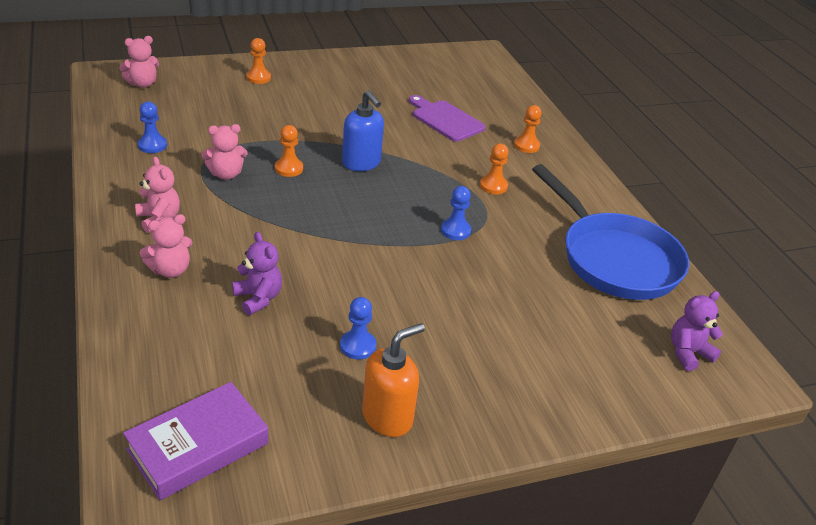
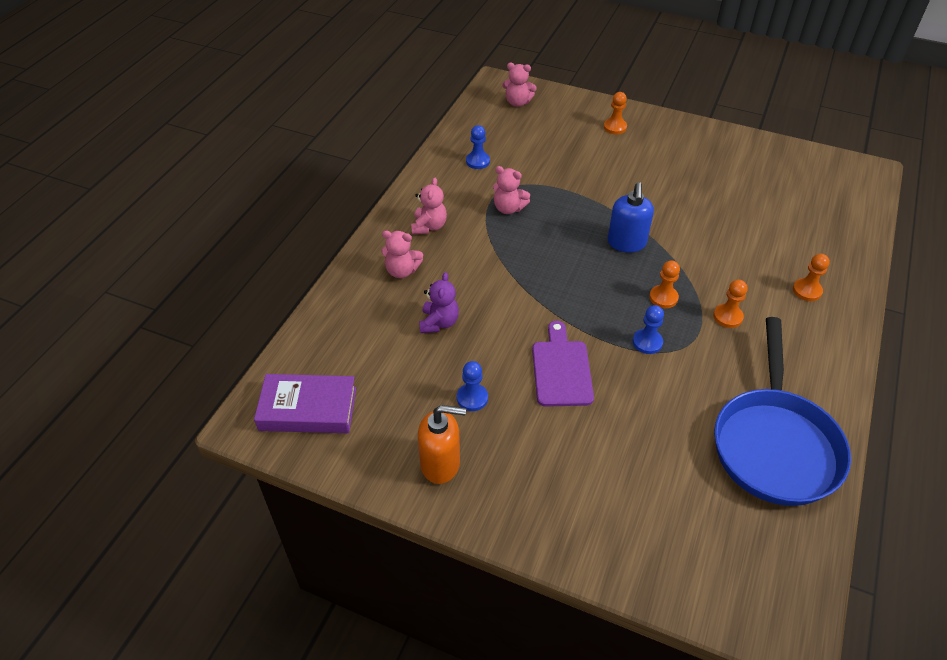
camera: 45 degrees right, 10 degrees up
orange pawn [275,125,303,177] -> orange pawn moved to [649,260,680,308]
purple cutting board [409,95,485,142] -> purple cutting board moved to [532,321,594,407]
purple teddy bear [671,291,723,371] -> none

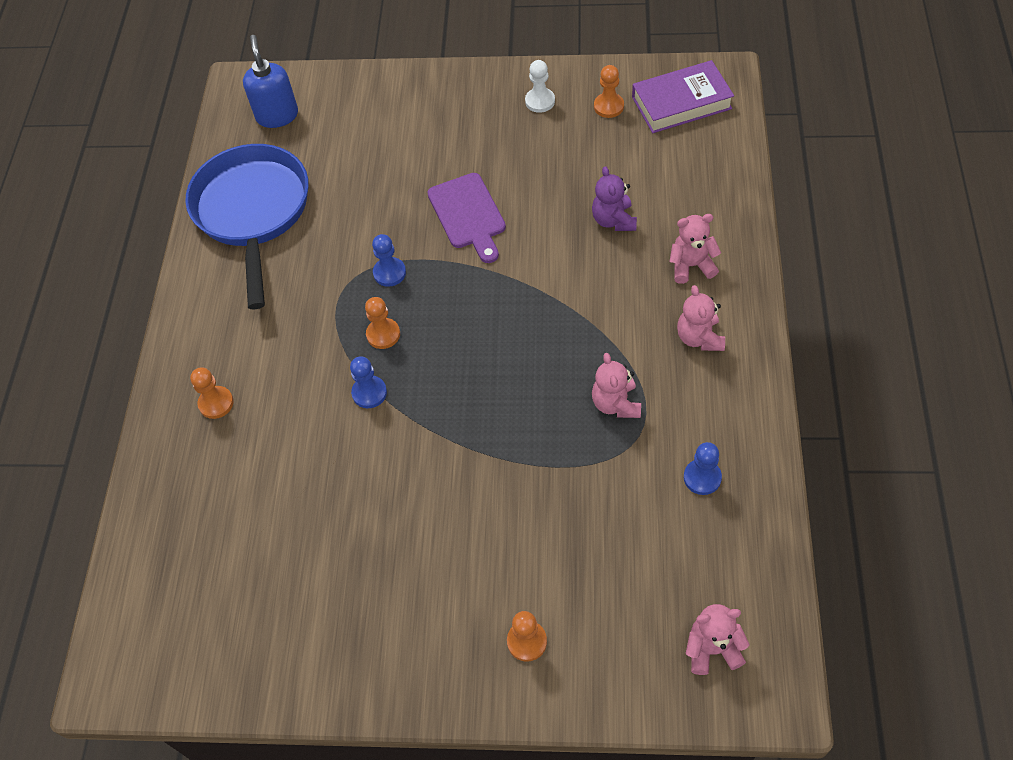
camera: 165 degrees right, 10 degrees up
orange soap dispenser [418,405,466,484] -> white pawn [525,60,555,113]
blue pawn [457,361,488,411] -> blue pawn moved to [350,356,387,408]
pink teddy bear [493,166,530,214] -> pink teddy bear turned 105 degrees counterclockwise [592,353,641,418]
blue soap dispenser [607,182,654,252] -> blue soap dispenser moved to [243,35,298,128]
orange pawn [713,280,747,328] -> orange pawn moved to [594,65,624,118]

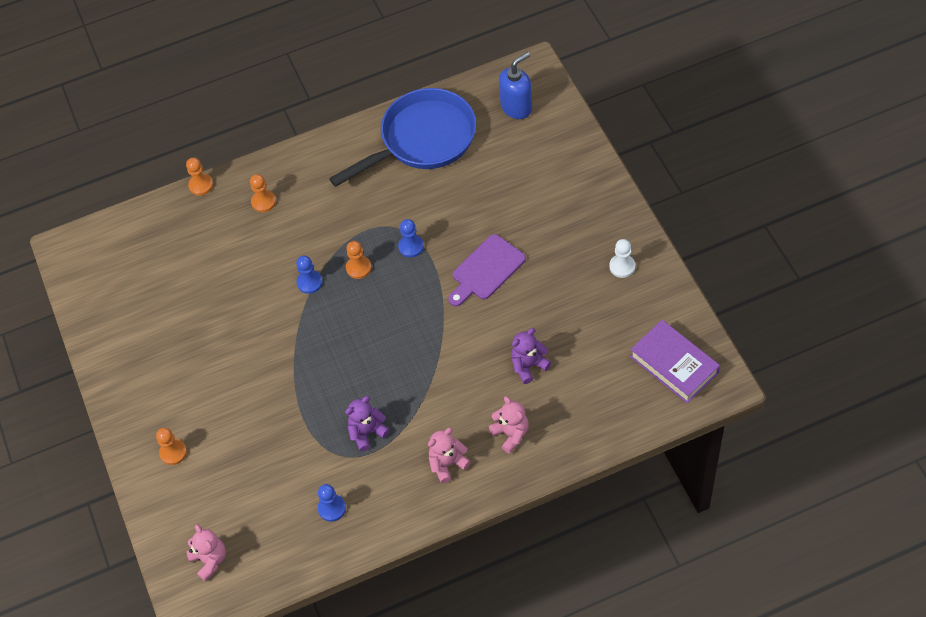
camera: 65 degrees right, 0 degrees up
pink teddy bear [592,353,641,418] -> purple teddy bear [345,396,390,451]
orange pawn [594,65,624,118] -> orange pawn moved to [186,158,213,196]

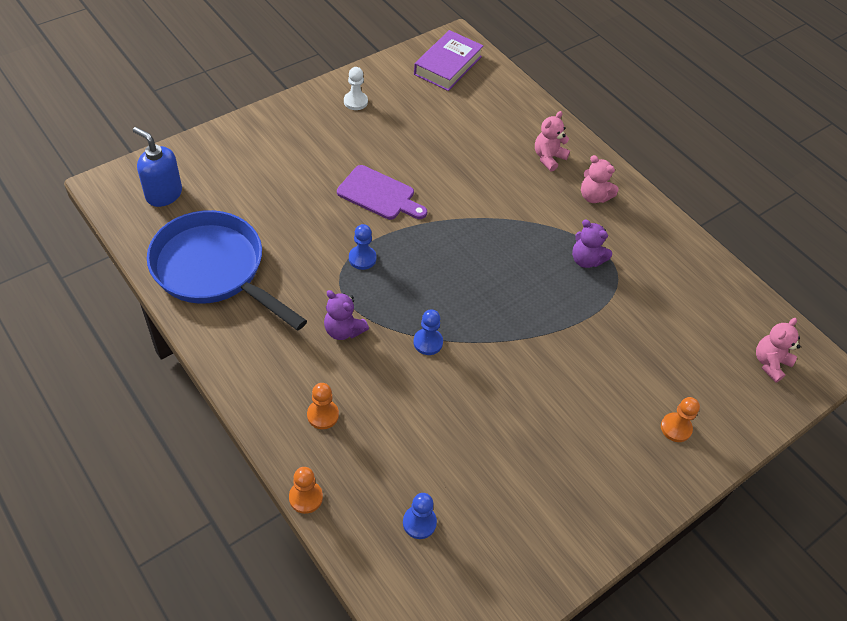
camera: 115 degrees left, 5 degrees down
blue pawn [318,484,346,522] -> blue pawn moved to [403,493,437,539]
orange pawn [346,241,372,279] -> none
purple teddy bear [511,328,551,384] -> purple teddy bear moved to [324,290,369,340]

